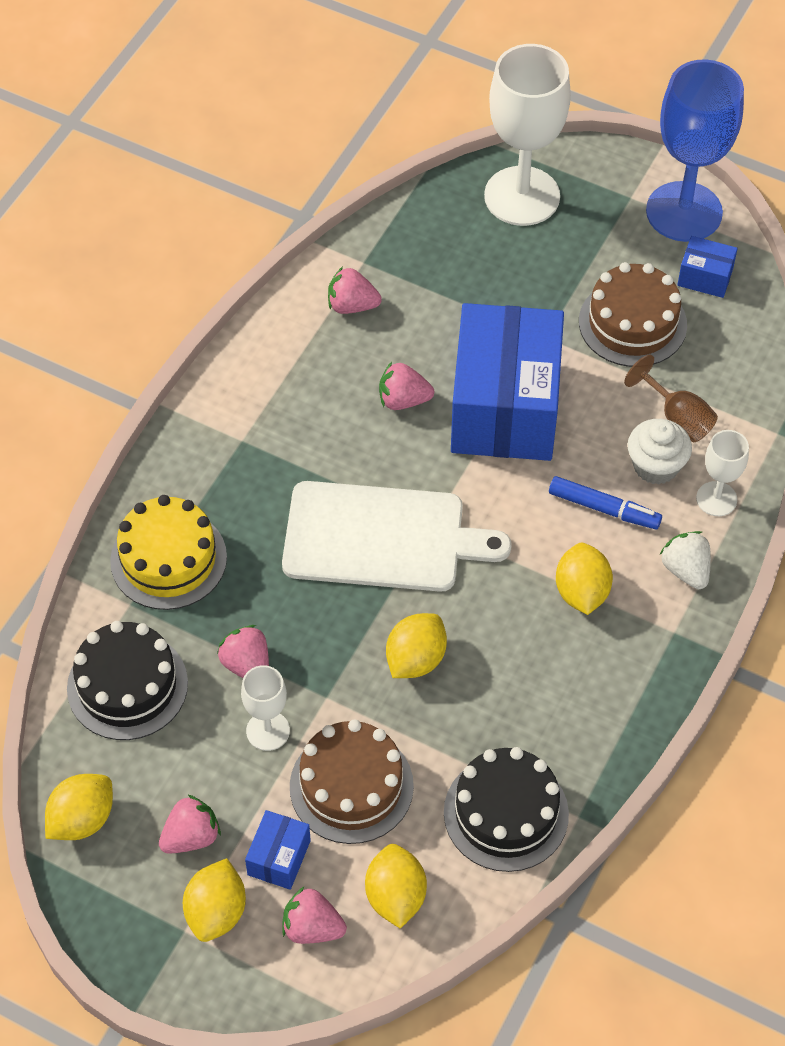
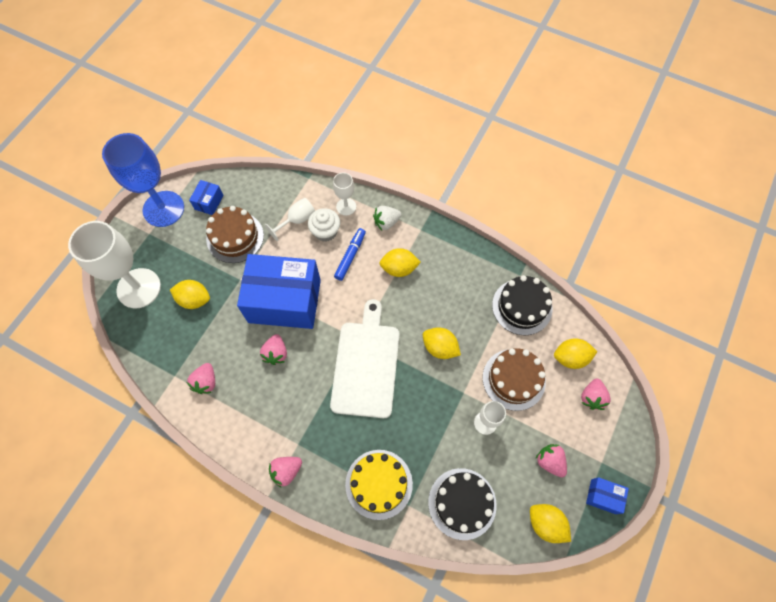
camera: 90 degrees left, 10 degrees up
yellow lemon [183,858,246,942] -> yellow lemon moved to [170,280,210,309]
pink strawberry [217,625,269,678] -> pink strawberry moved to [269,457,302,487]
blue box [245,810,311,890] -> blue box moved to [586,477,629,514]
brown goblet [624,355,718,442] -> white goblet [265,198,315,241]

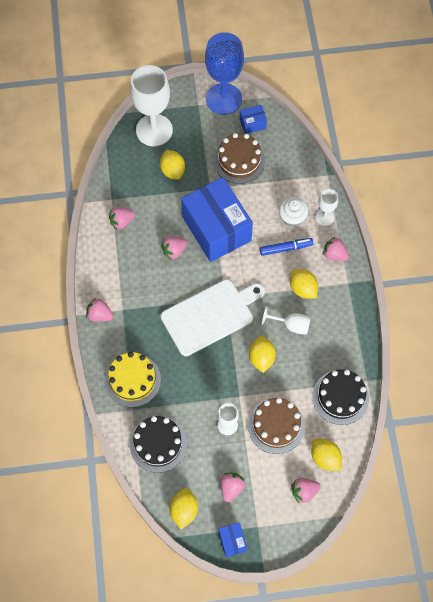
camera: 55 degrees right, 0 degrees up
white goblet [265,198,315,241] -> white goblet moved to [262,306,311,335]
white strawberry [373,206,401,230] -> pink strawberry [323,237,349,261]

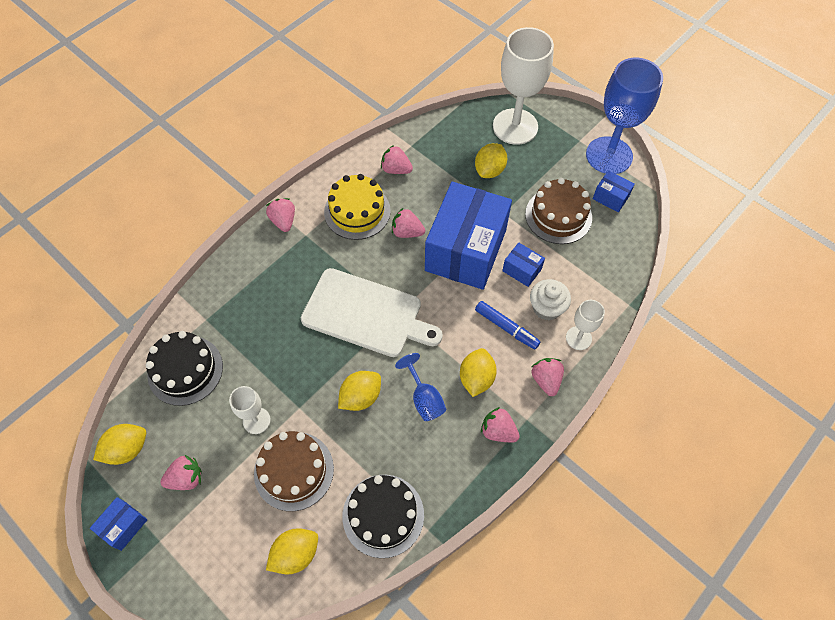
camera: 50 degrees right, 5 degrees down
yellow cake [105,352,161,407] -> yellow cake moved to [324,174,391,240]
white goblet [262,306,311,335] -> blue goblet [395,353,446,421]
pink strawberry [291,478,321,503] -> pink strawberry moved to [481,407,520,442]
yellow lemon [311,439,342,471] -> yellow lemon turned 45 degrees clockwise [266,528,318,574]
none -> blue box [502,242,545,287]

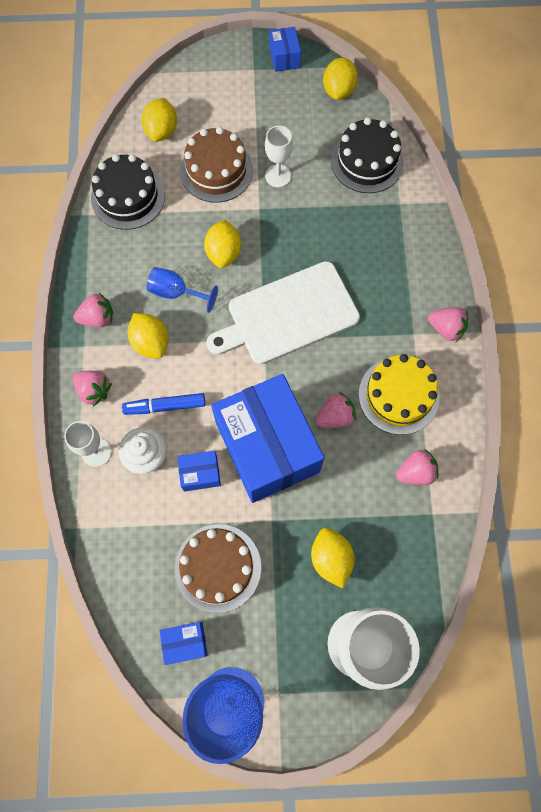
camera: 135 degrees right, 10 degrees up
pink strawberry [161,455,202,490] -> none

